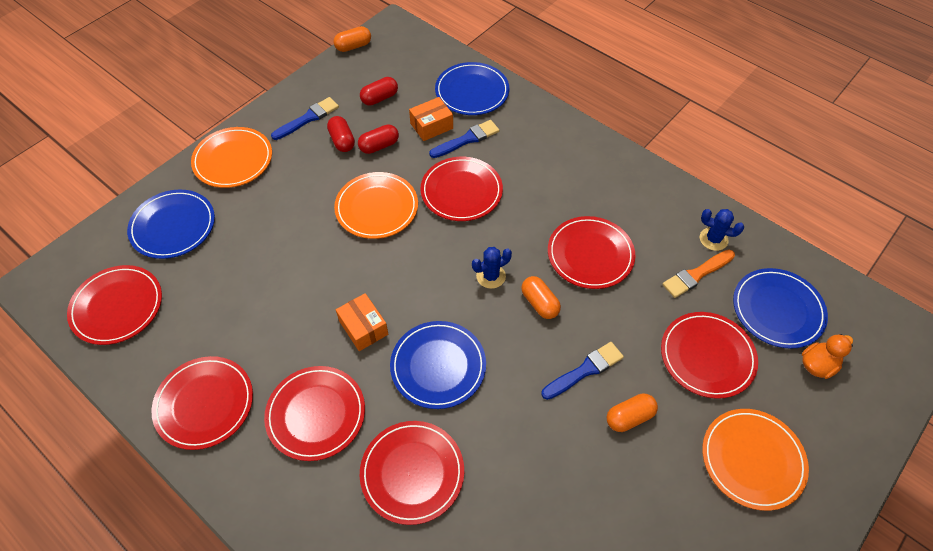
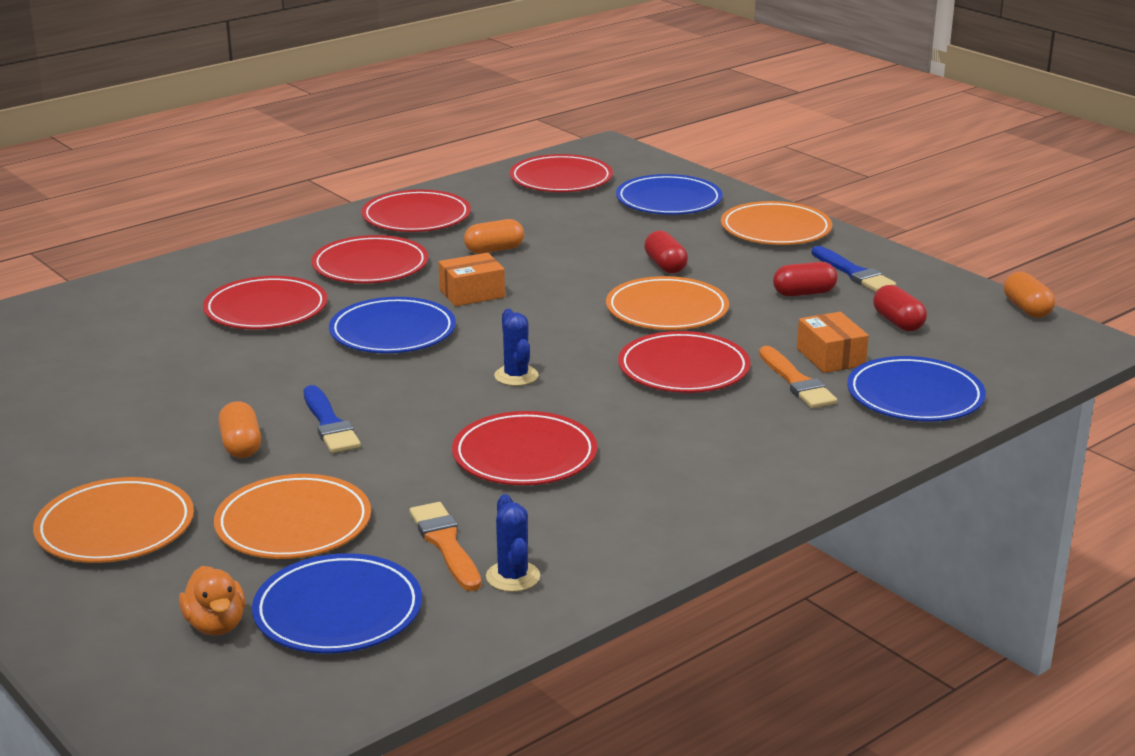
camera: 100 degrees right, 30 degrees down
red capsule [358,124,399,154] -> red capsule moved to [644,231,688,273]
blue brush [429,120,499,158] -> orange brush [759,346,837,409]
orange capsule [521,276,561,319] -> orange capsule moved to [464,219,524,254]
red plate [661,312,758,399] -> orange plate [214,474,371,559]
blue cactus [700,209,744,251] -> blue cactus turned 45 degrees counterclockwise [486,494,540,592]

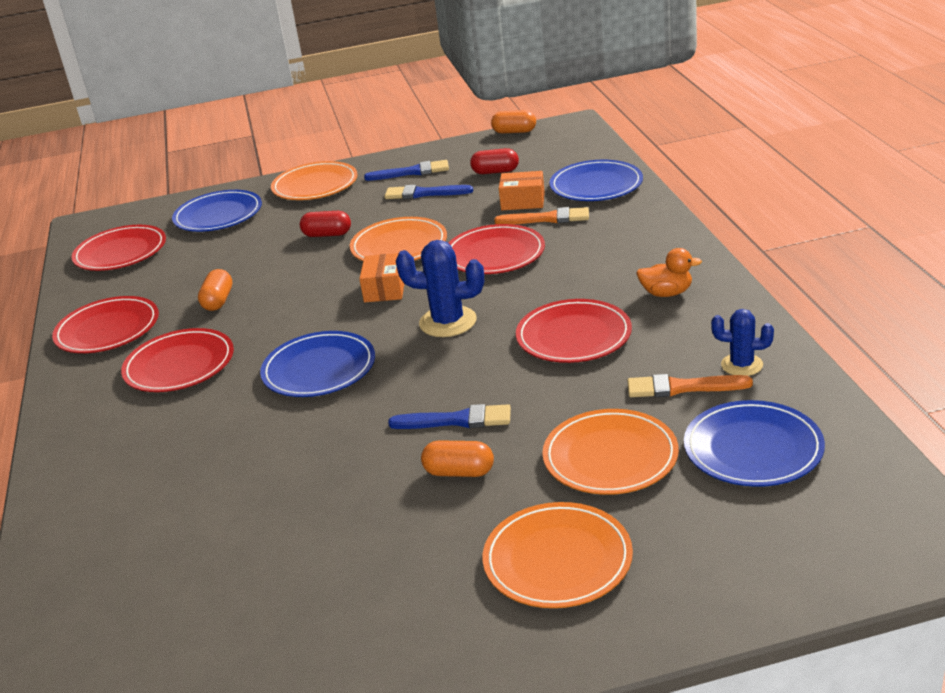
camera: 60 degrees left, 5 degrees up
orange duck [179,566,245,636] -> orange duck moved to [636,248,702,297]
red plate [203,276,328,329] -> none
orange box [439,253,505,306] -> orange box moved to [359,253,404,302]
blue cactus [494,309,539,386] -> blue cactus [396,240,484,337], size x1.58
red capsule [773,262,838,297] -> blue brush [385,185,473,199]

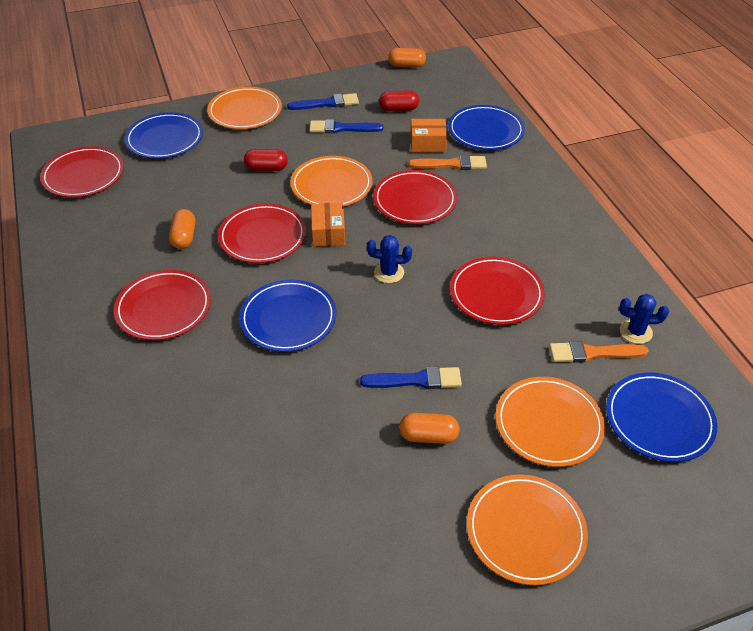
camera: 10 degrees left, 15 degrees up
red plate [52,296,159,353] -> red plate moved to [218,204,306,263]
blue cactus [396,240,484,337] -> blue cactus [367,235,412,283], size x0.63
orange duck [636,248,702,297] -> none

